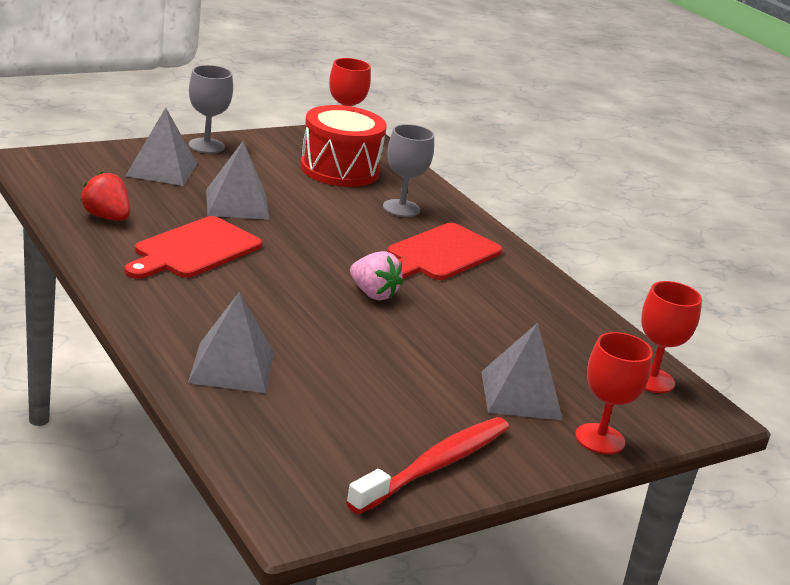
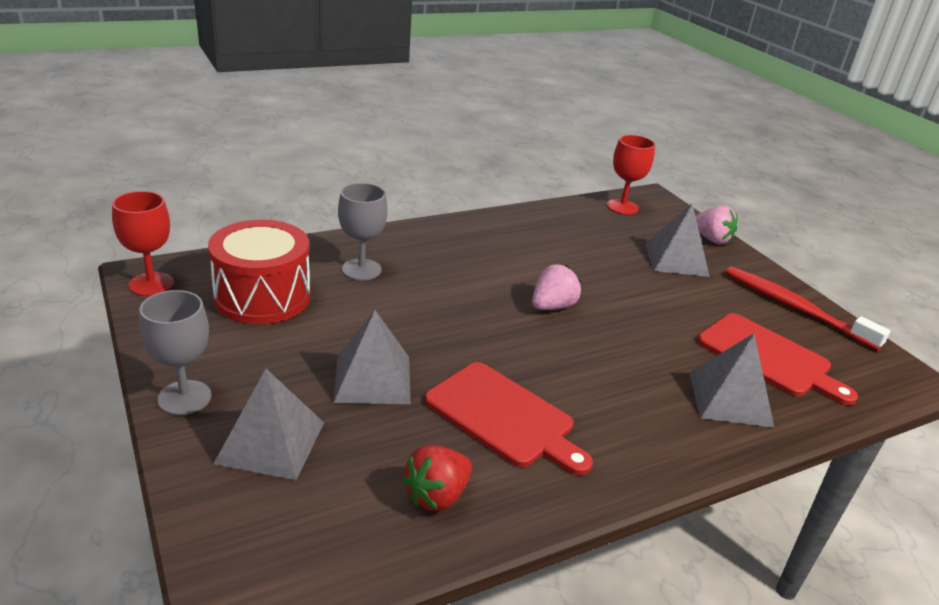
camera: 85 degrees left, 5 degrees up
red cutting board [387,223,502,280] -> red cutting board moved to [697,313,858,405]
red goblet [575,332,653,454] -> pink strawberry [695,205,737,244]

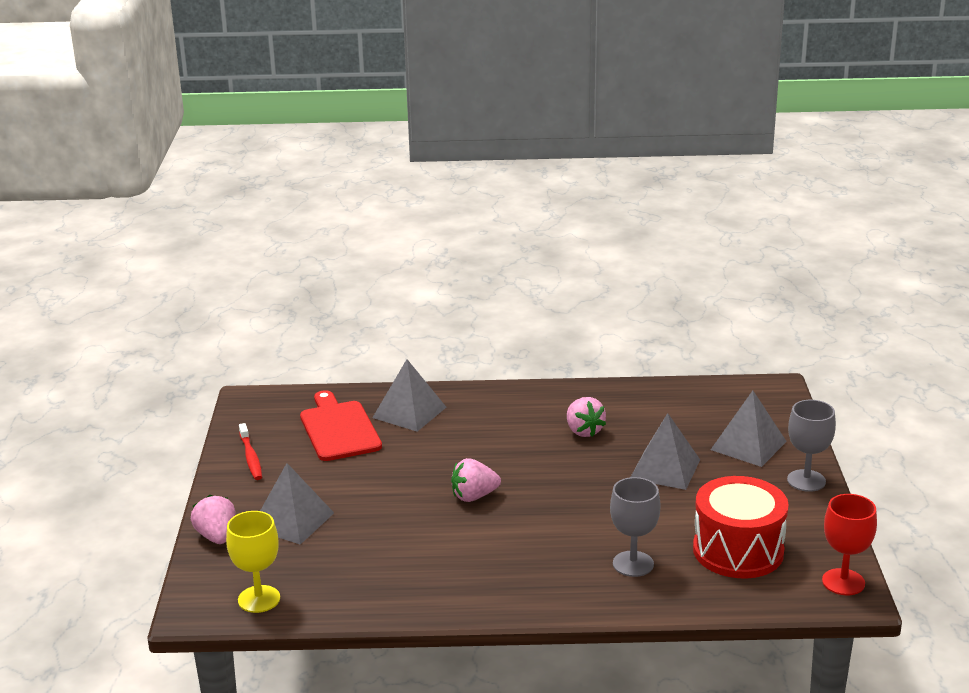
camera: 150 degrees left, 5 degrees down
red strawberry [402,445,472,511] -> none
red cutting board [424,362,593,475] -> pink strawberry [567,397,606,437]
red goblet [607,135,655,215] -> yellow goblet [226,511,280,613]
red toothbrush [725,267,890,351] -> red toothbrush [239,423,262,480], size x0.60

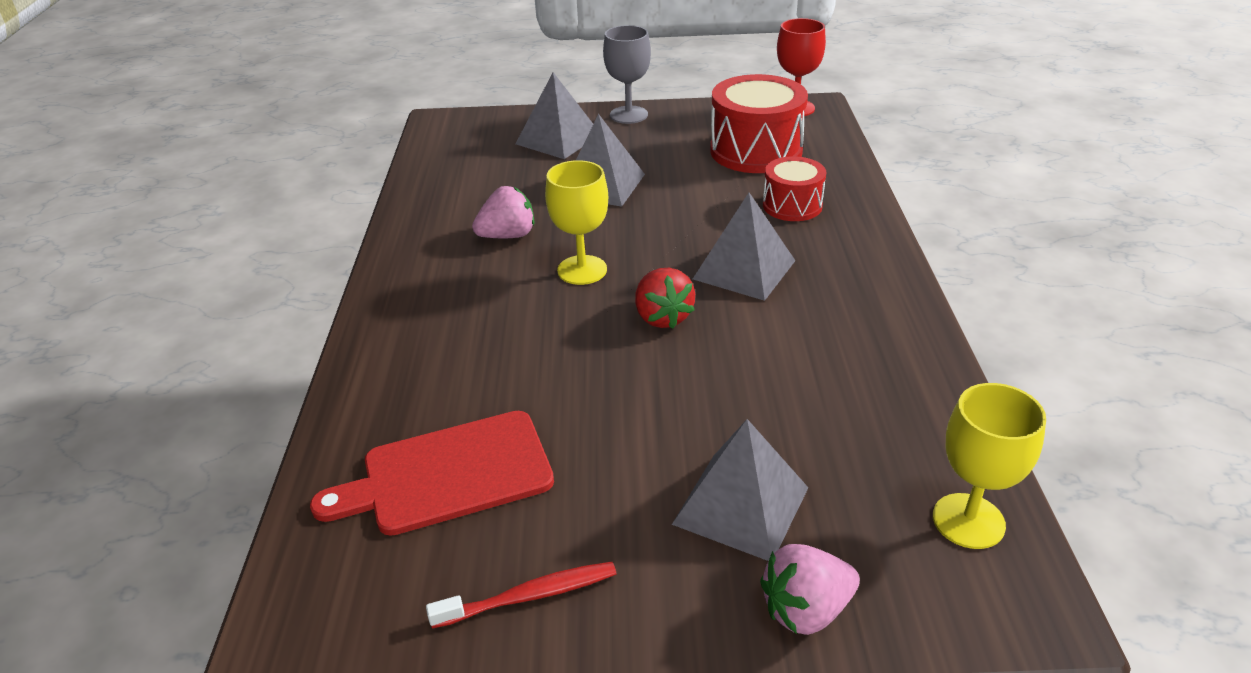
camera: 90 degrees left, 10 degrees up
grey pyramid [372,359,446,432] -> grey pyramid moved to [693,193,795,301]
pink strawberry [451,458,501,502] -> red strawberry [635,268,695,329]
grey goblet [610,477,660,577] -> red drum [763,156,826,221]
none -> yellow goblet [545,160,608,285]

